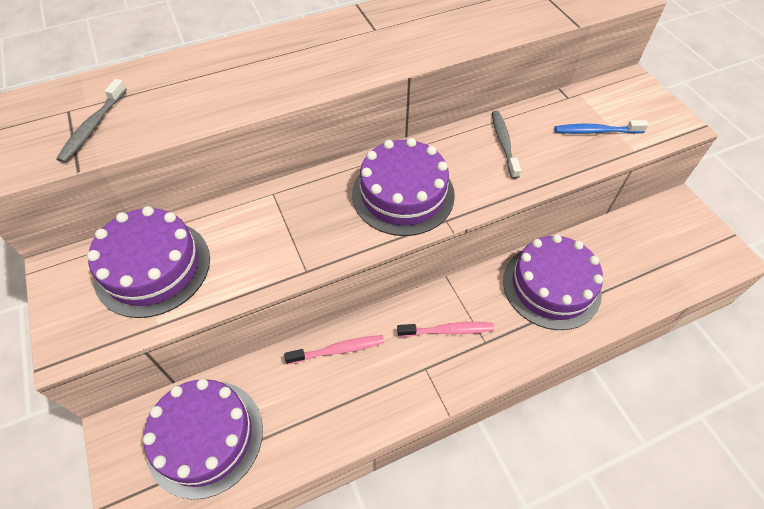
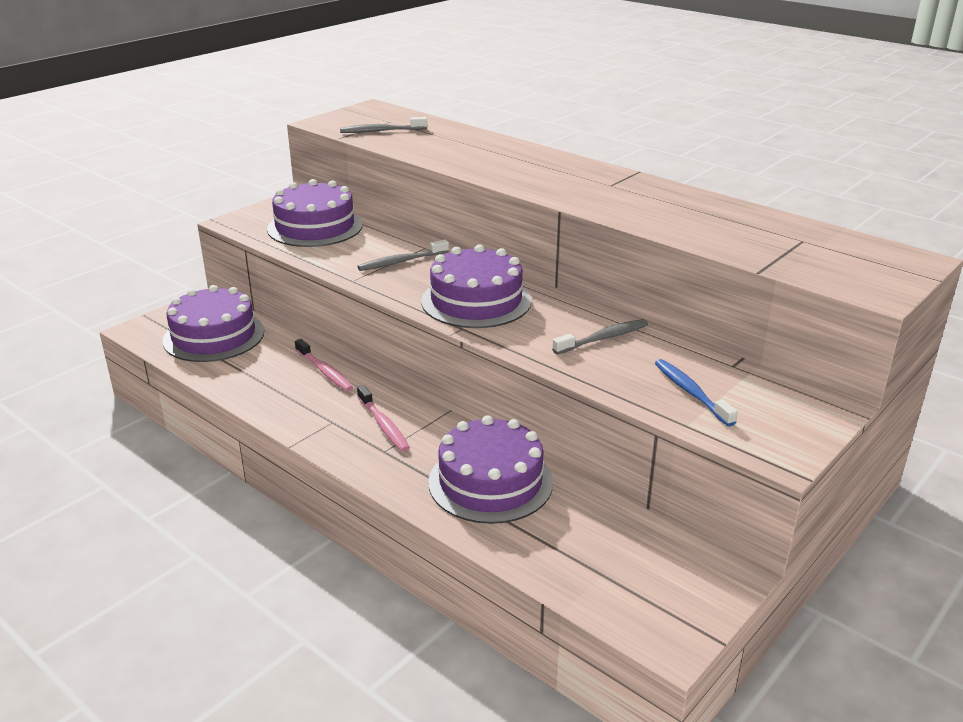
camera: 65 degrees right, 25 degrees down
none -> grey toothbrush [357,239,449,271]

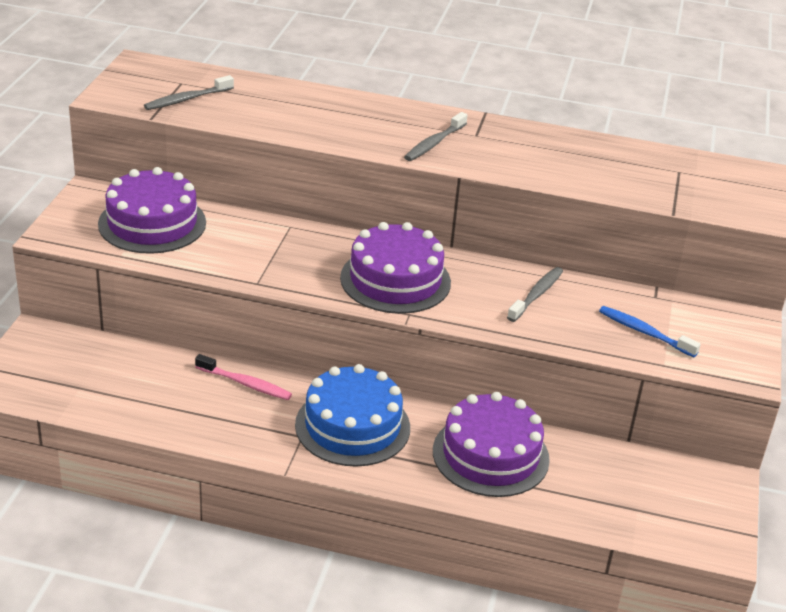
camera: 30 degrees left, 5 degrees up
purple cake [163,285,264,362] -> none
grey toothbrush [357,239,449,271] -> grey toothbrush moved to [404,112,467,161]
pink toothbrush [357,385,410,452] -> blue cake [295,364,410,467]

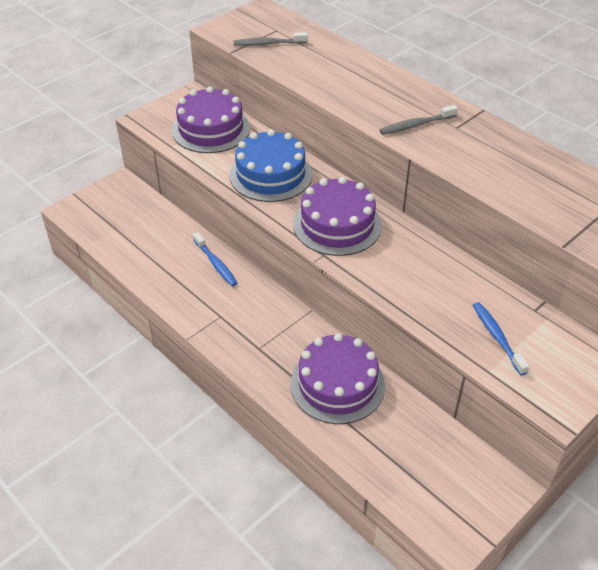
camera: 35 degrees right, 10 degrees up
pink toothbrush [195,354,292,400] -> blue toothbrush [193,232,237,286]
blue cake [295,364,410,467] -> blue cake moved to [229,129,312,202]
grey toothbrush [507,267,563,322] -> none

